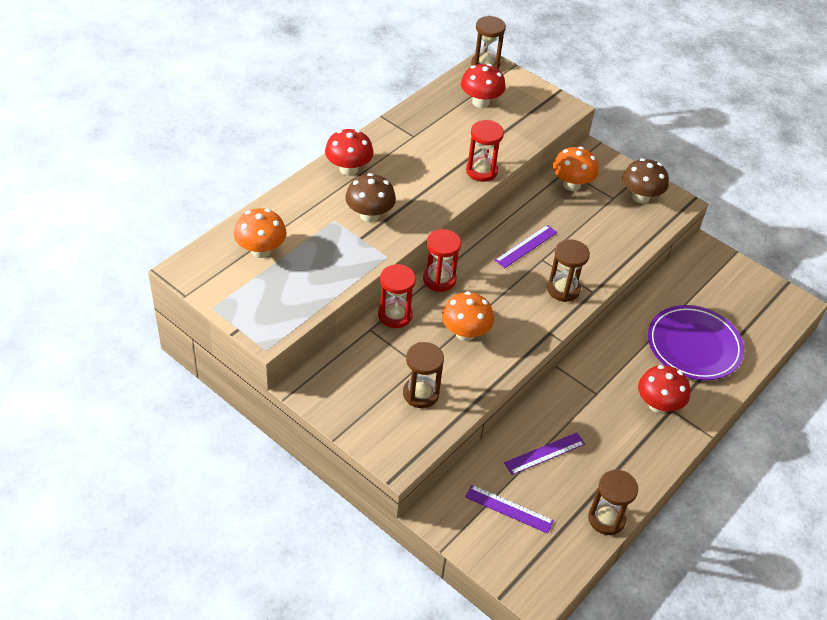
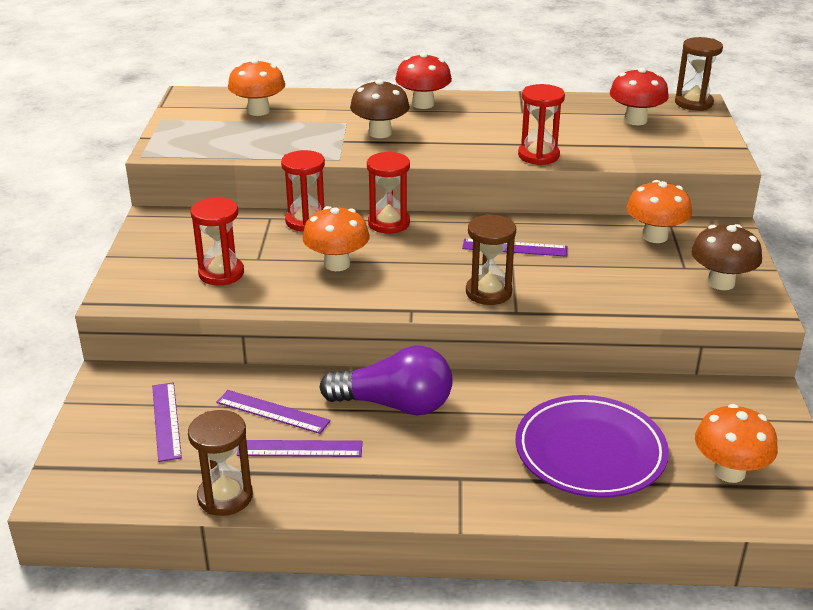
camera: 55 degrees right, 15 degrees down
brown hourglass [403,342,444,408] -> red hourglass [191,197,244,285]
red mushroom [638,365,690,413] -> none
none -> purple ruler [237,440,363,457]
none -> purple light bulb [319,346,452,415]
none -> orange mushroom [695,404,778,483]

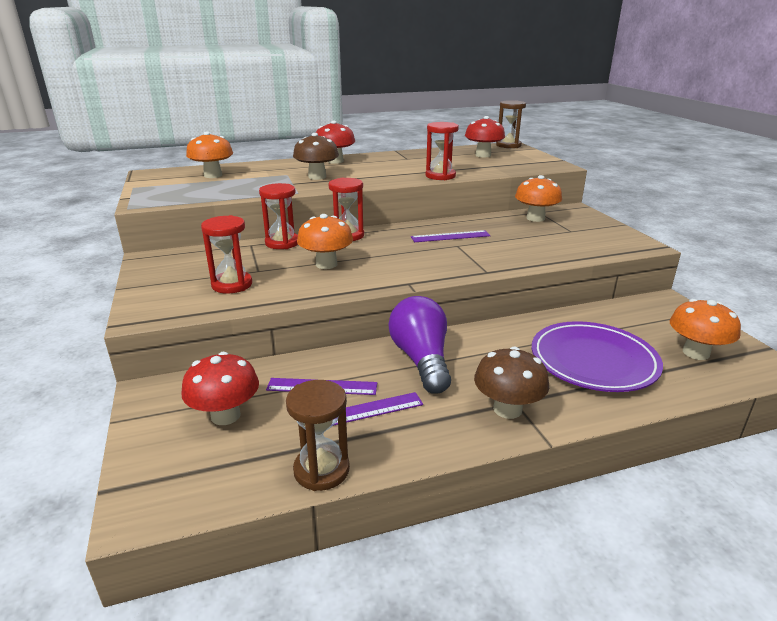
camera: 20 degrees left, 5 degrees down
purple ruler [152,382,182,462] -> red mushroom [181,352,259,425]
purple light bulb [319,346,452,415] -> purple light bulb turned 90 degrees counterclockwise [388,296,451,394]
brown hourglass [466,214,516,305] -> none
brown mushroom [691,224,762,290] -> brown mushroom moved to [474,347,549,419]

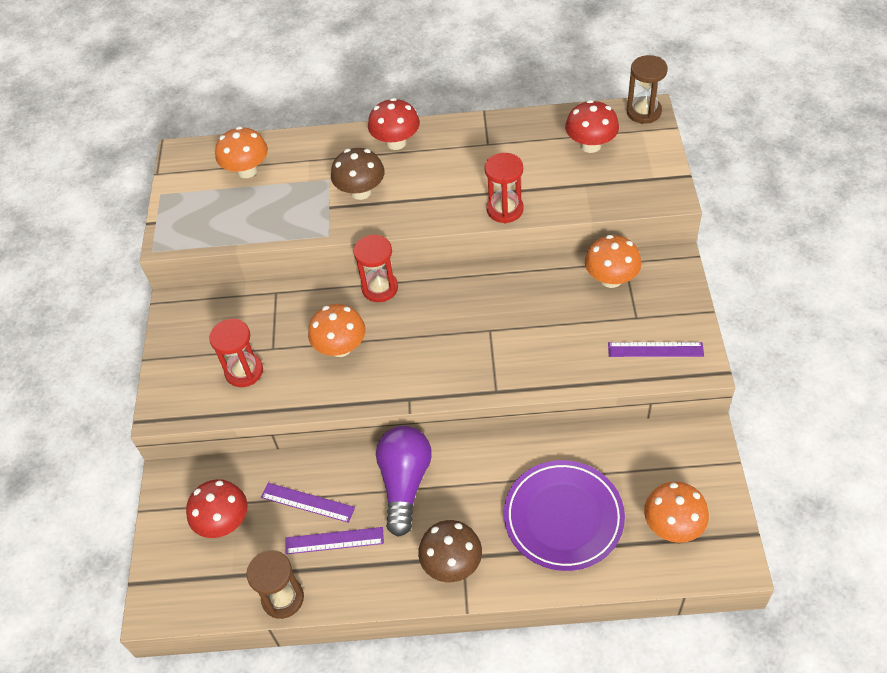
camera: 20 degrees right, 25 degrees up
red hourglass [259,183,298,249] -> none
purple ruler [411,230,491,242] -> purple ruler moved to [608,342,704,357]

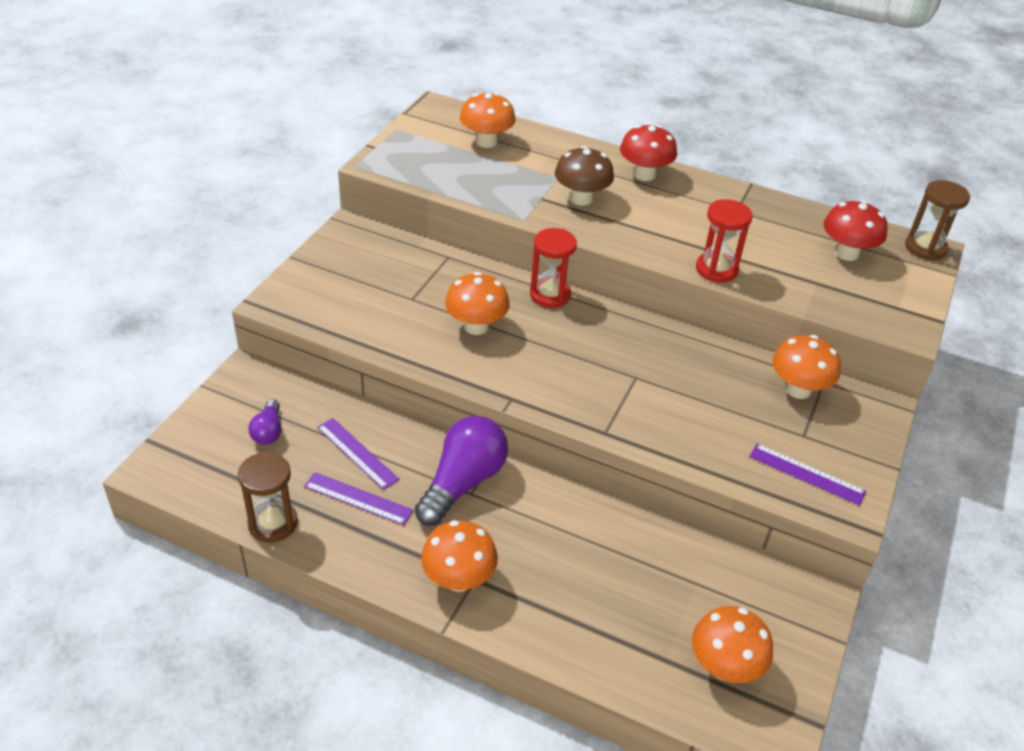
camera: 20 degrees right, 10 degrees down
red mushroom [186,479,247,538] -> purple light bulb [248,399,282,445]
red hourglass [209,319,263,387] -> none
brown mushroom [418,520,482,582] -> orange mushroom [421,520,498,592]
purple plate [504,460,625,571] -> none

